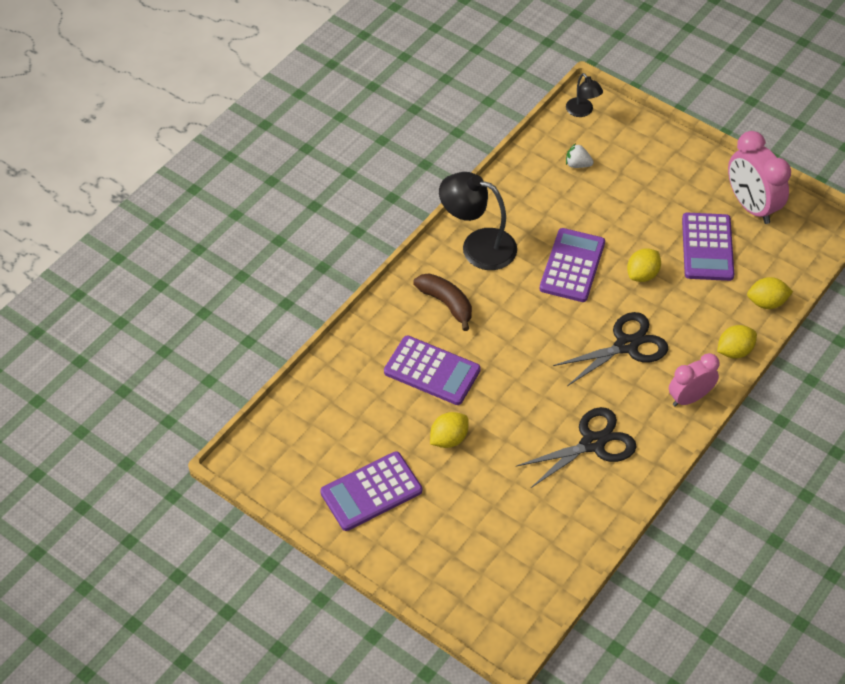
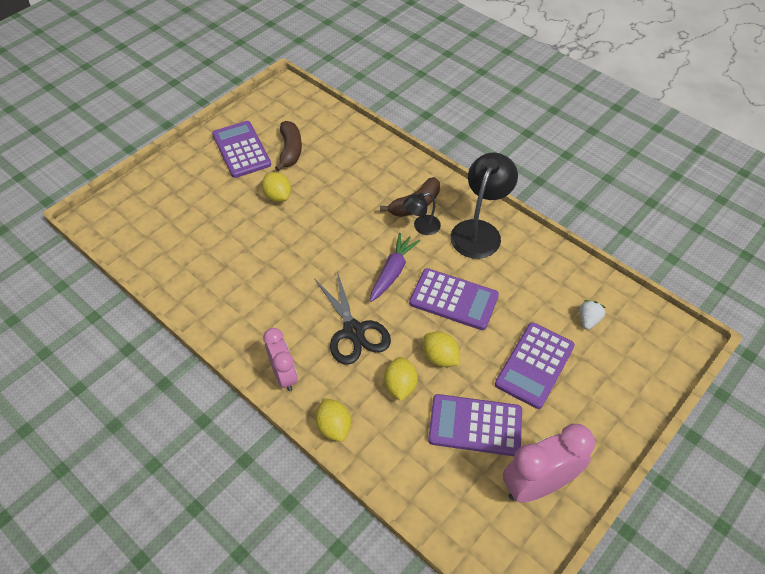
camera: 95 degrees right, 0 degrees up
purple calculator [384,336,481,405] -> purple calculator moved to [495,322,575,409]
black scissors [517,407,636,489] -> none
black lamp [566,73,603,117] -> black lamp moved to [403,193,441,235]
yellow lemon [747,277,793,309] -> yellow lemon moved to [384,357,418,401]
none -> brown banana [275,121,302,171]
none -> purple carrot [370,233,420,302]

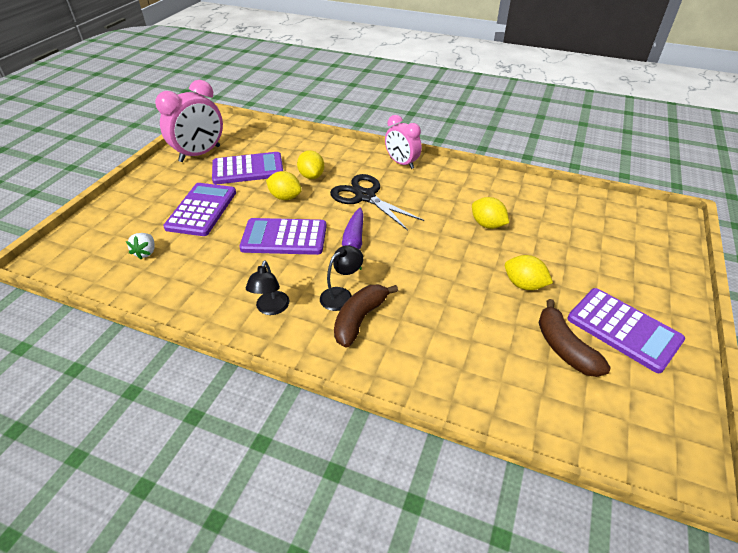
camera: 160 degrees right, 10 degrees down
yellow lemon [315,398,351,442] -> yellow lemon moved to [472,197,509,229]
black lamp [450,153,518,259] -> black lamp [246,260,289,315], size x0.53

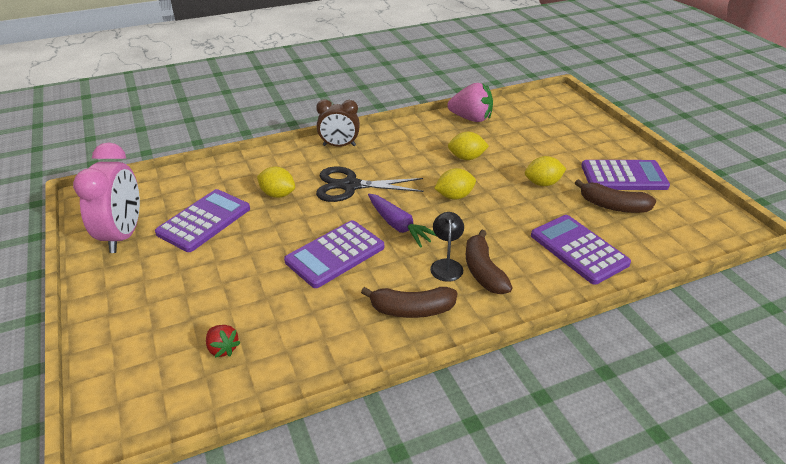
camera: 45 degrees left, 5 degrees down
white strawberry [126,233,155,259] -> red strawberry [206,325,241,358]
purple calculator [163,183,236,236] -> purple calculator moved to [531,215,631,285]
black lamp [246,260,289,315] -> brown banana [361,287,458,318]
yellow lemon [266,171,302,200] -> yellow lemon moved to [434,168,476,200]
pink clock [385,115,422,169] -> brown clock [316,99,360,147]
none -> pink strawberry [448,83,493,122]

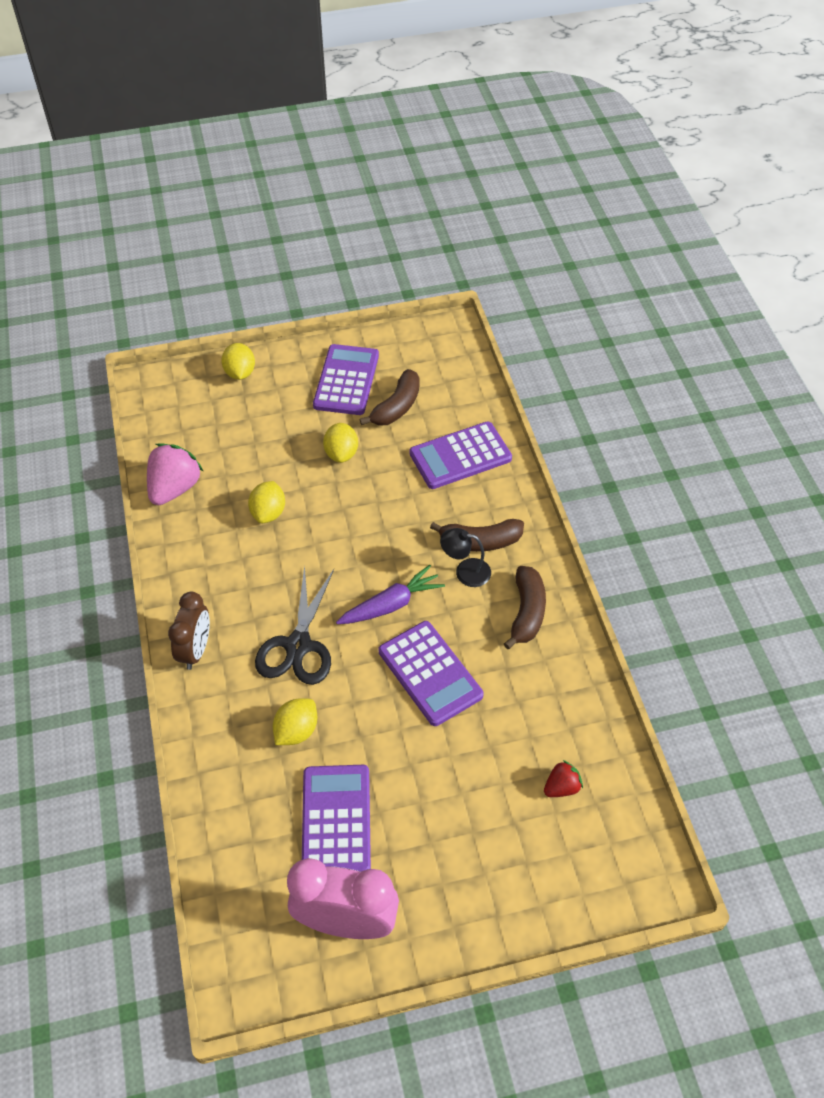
camera: 80 degrees left, 15 degrees up
purple calculator [155,189,250,252] -> purple calculator turned 45 degrees clockwise [302,765,371,872]
yellow lemon [434,168,476,200] -> yellow lemon moved to [221,343,255,380]

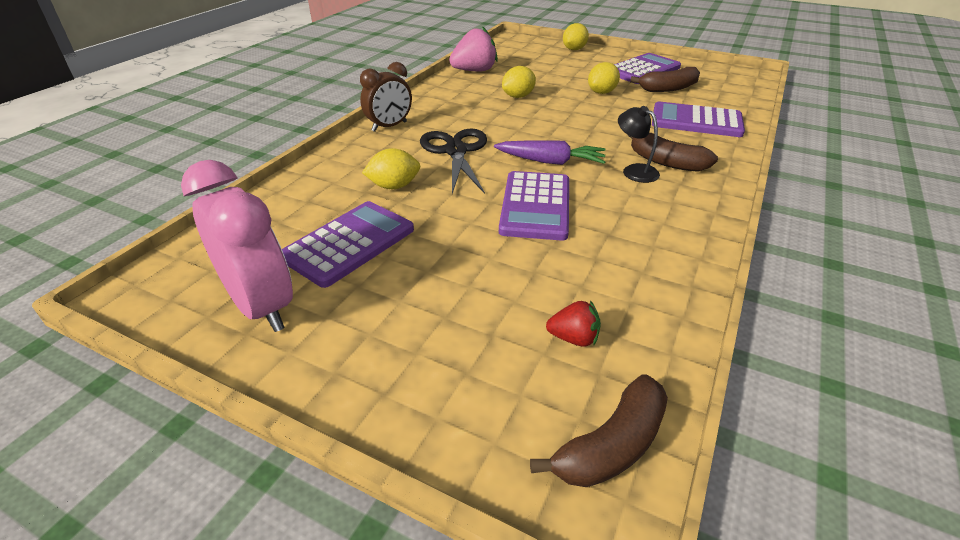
camera: 40 degrees right, 15 degrees down
black scissors [255,565,334,685] -> black scissors turned 120 degrees clockwise [420,129,487,194]
brown banana [504,566,546,649] -> brown banana moved to [530,374,668,487]

